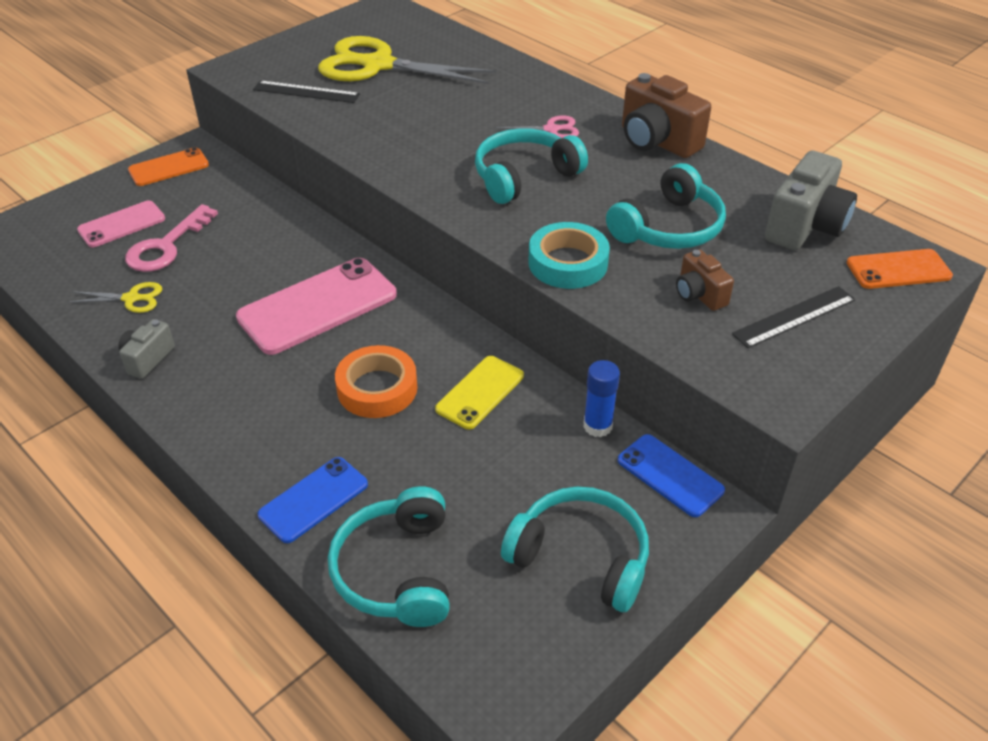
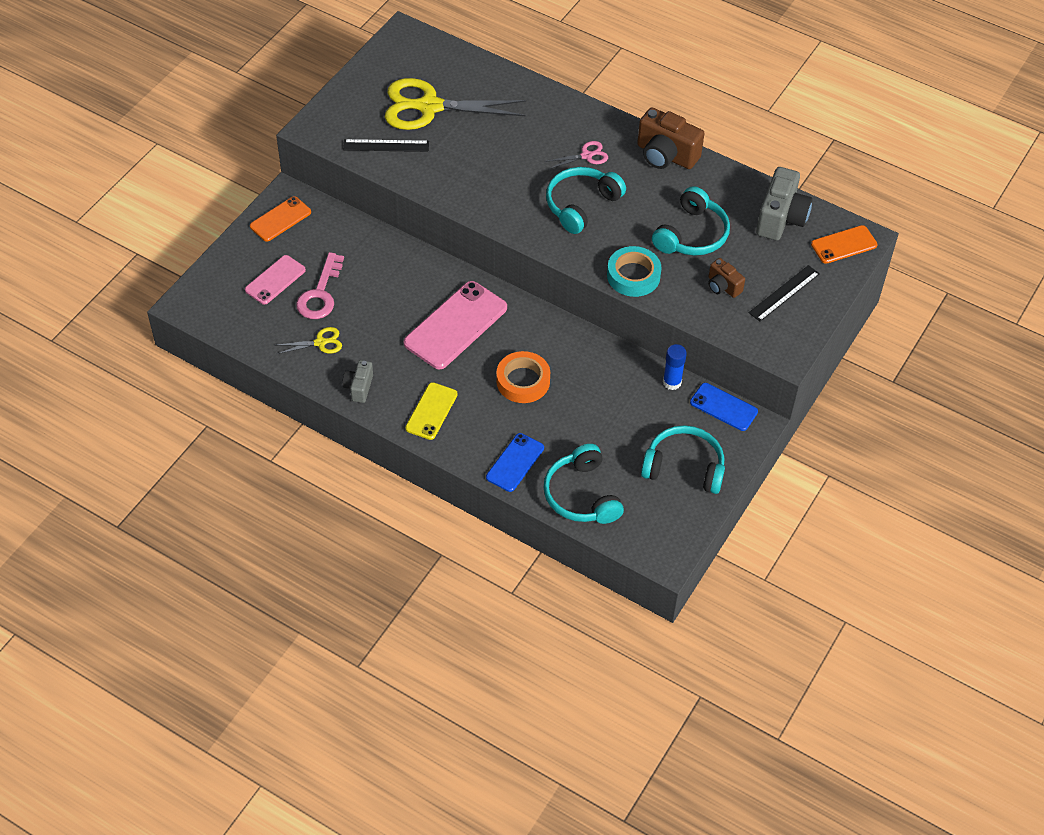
camera: 15 degrees left, 10 degrees up
yellow phone [435,356,524,430] -> yellow phone moved to [405,382,458,440]

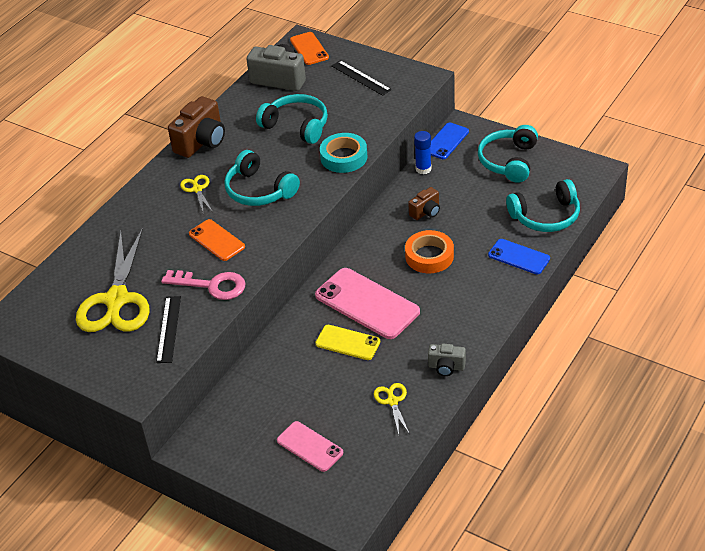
camera: 85 degrees left, 10 degrees down
orange phone [250,196,311,242] -> orange phone moved to [189,219,245,261]
pink key [296,252,344,319] -> pink key moved to [161,270,246,300]
yellow phone [405,382,458,440] -> yellow phone moved to [315,325,380,360]
pink scissors [545,141,608,169] -> yellow scissors [180,175,213,215]
brown camera [708,258,745,298] -> brown camera moved to [408,187,440,220]

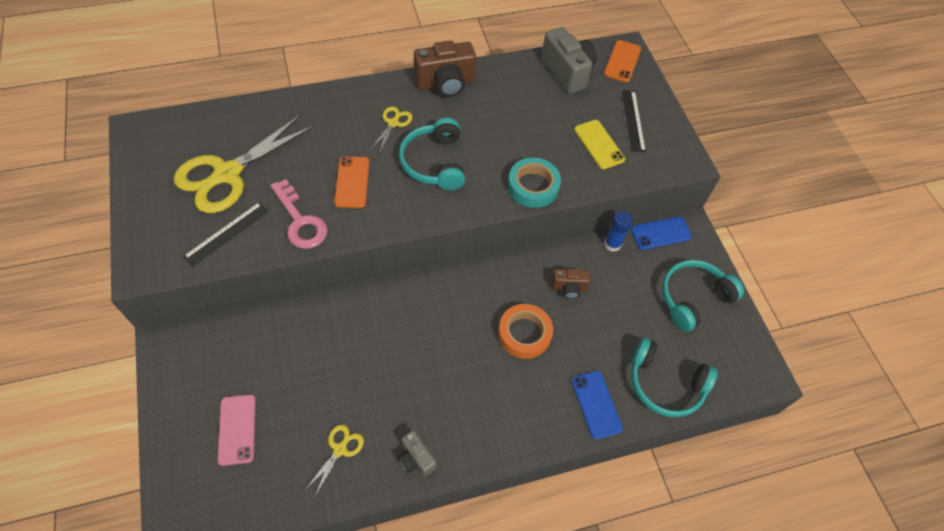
camera: 35 degrees right, 15 degrees up
turquoise headphones [256,94,328,144] -> none
pink phone [315,268,420,339] -> none
yellow phone [315,325,380,360] -> yellow phone moved to [574,120,625,169]

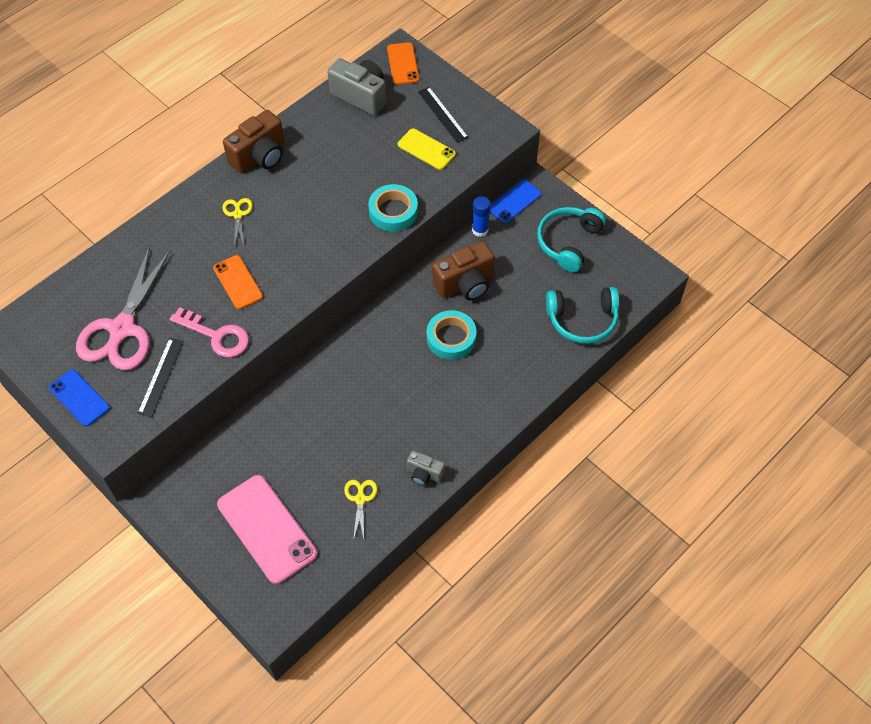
camera: 25 degrees left, 0 degrees up
yellow scissors [174,114,315,213] -> pink scissors [76,246,171,370]
pink phone [217,394,256,466] -> pink phone [217,475,317,584], size x1.72
turquoise headphones [399,117,465,190] -> none
orange tape [498,304,553,359] -> turquoise tape [427,310,477,360]
brown camera [552,269,591,299] -> brown camera [432,241,495,300], size x1.80
blue phone [571,371,623,439] -> blue phone moved to [49,370,110,426]

